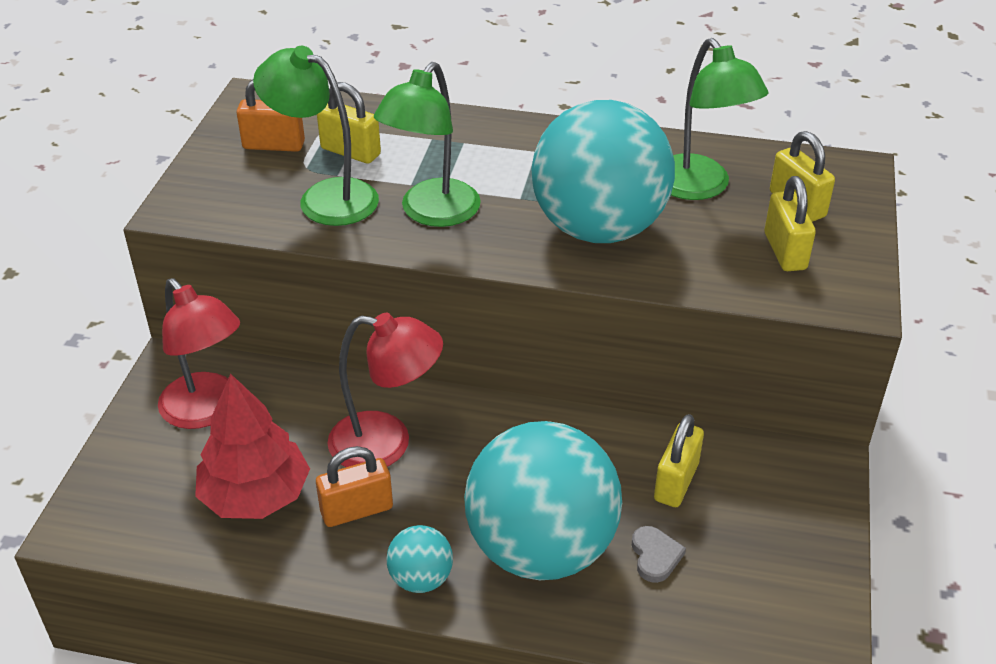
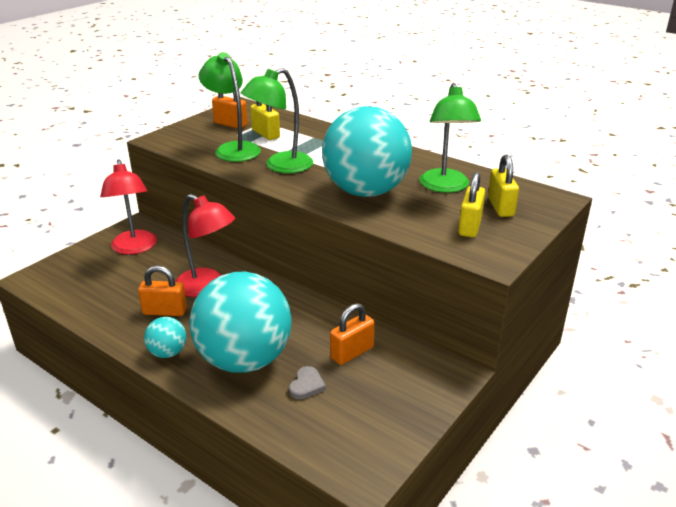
camera: 25 degrees right, 10 degrees down
red tree [195,374,310,519] -> none
yellow padlock [654,414,704,507] -> orange padlock [330,303,375,365]

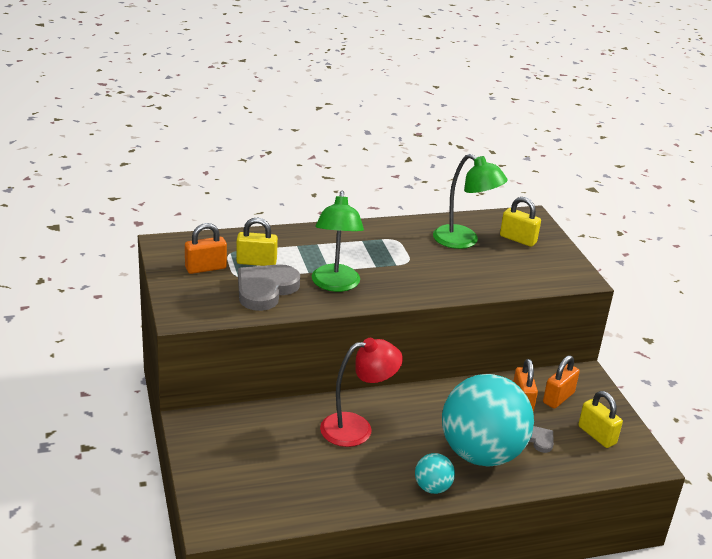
camera: 55 degrees left, 0 degrees up
red lamp [100,159,157,255] -> none
orange padlock [138,265,187,316] -> orange padlock moved to [543,355,580,408]
green lamp [199,52,261,162] -> grey heart [238,264,300,311]
turquoise ball [322,106,412,197] -> none
yellow padlock [458,172,485,237] -> yellow padlock moved to [578,391,623,448]

